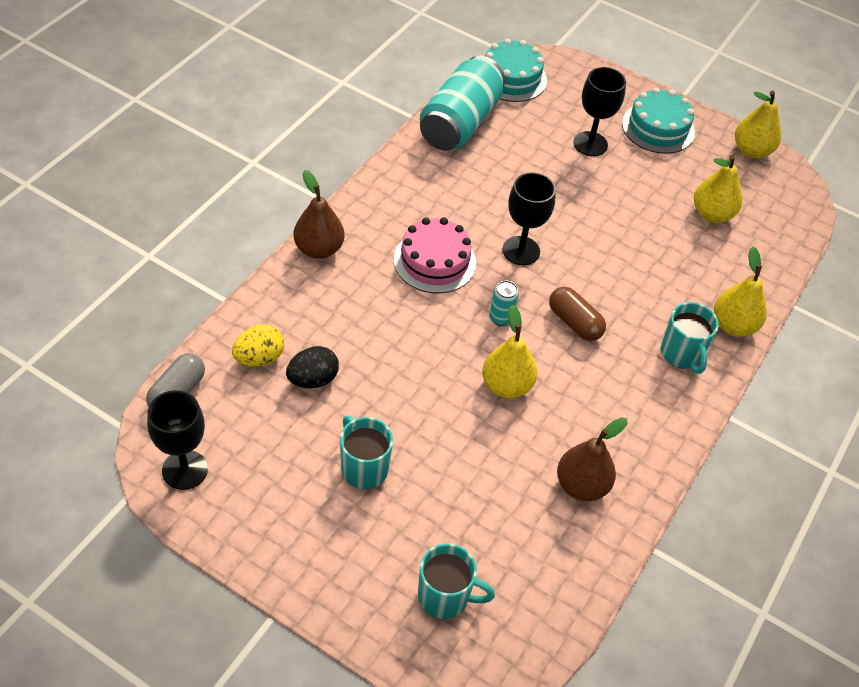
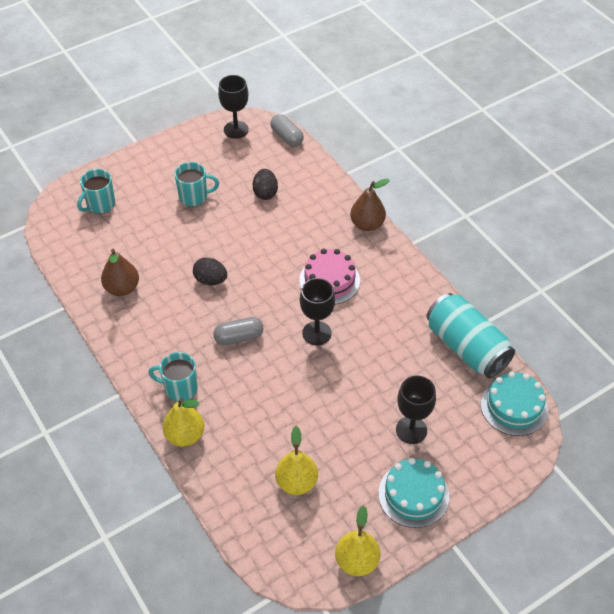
camera: 120 degrees right, 0 degrees up
yellow egg [232,324,284,367] -> none
yellow pear [482,305,537,398] -> black egg [193,257,227,285]
turquoise can [489,280,519,326] -> none
brown capsule [549,287,606,341] -> grey capsule [213,317,263,345]

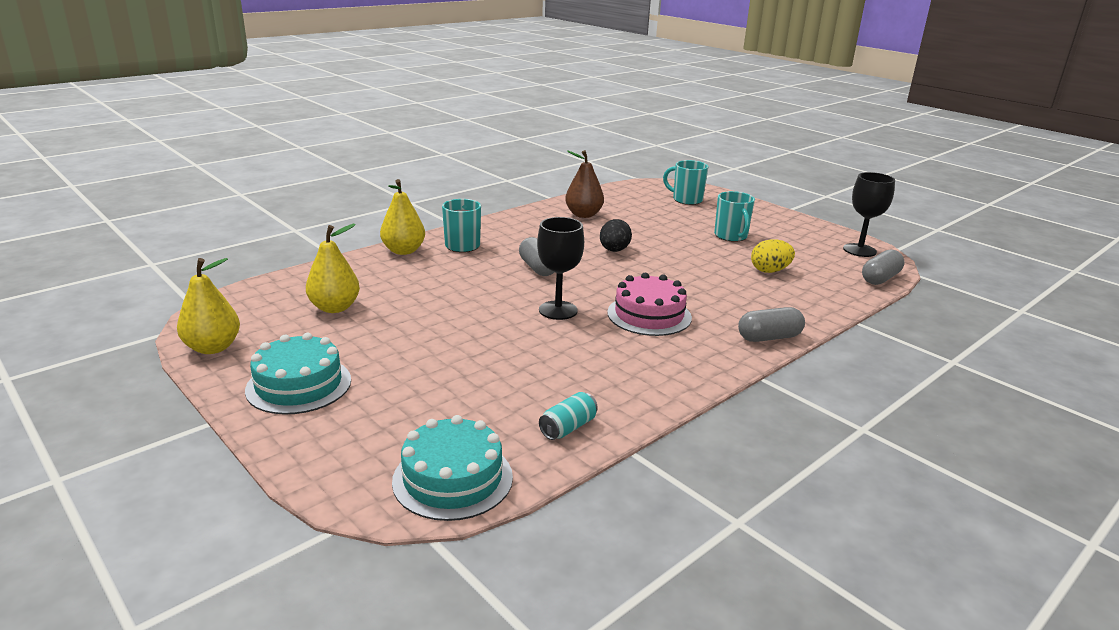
camera: 80 degrees right, 25 degrees down
black egg [253,169,278,200] -> yellow egg [751,239,795,273]
brown pear [350,179,390,231] -> grey capsule [738,307,805,342]
black goblet [396,376,436,444] -> none
turquoise can [427,293,515,378] -> turquoise can [539,392,598,440], size x0.40

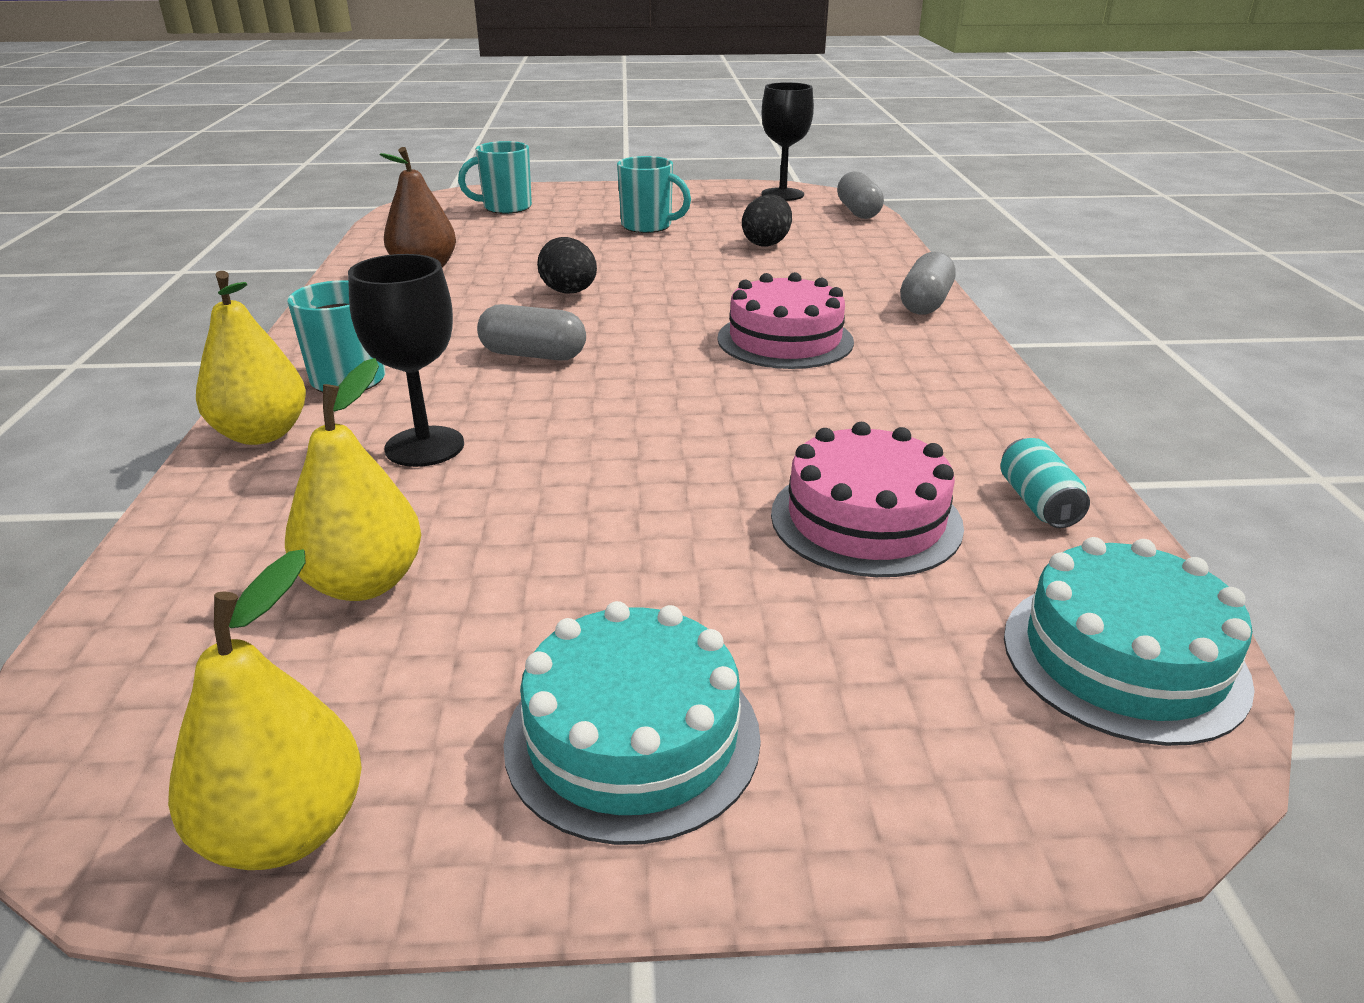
camera: 50 degrees left, 5 degrees up
black goblet [537,217,584,320] -> black goblet moved to [348,254,464,467]
yellow egg [751,239,795,273] -> black egg [742,195,792,247]
none -> pink cake [771,422,964,577]

